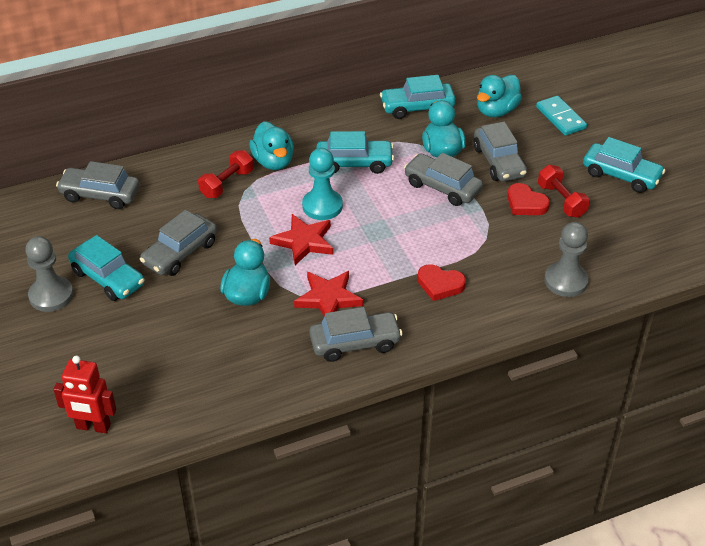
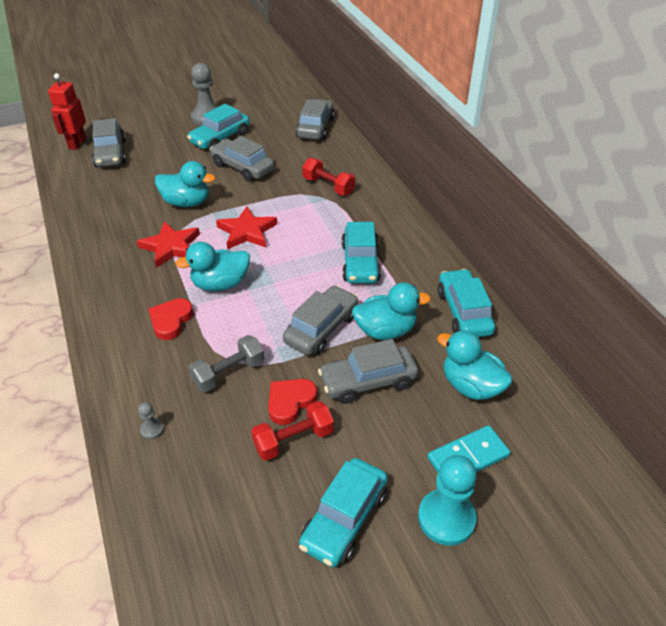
camera: 90 degrees right, 0 degrees up
turquoise duck [249,121,294,170] -> turquoise duck moved to [175,242,250,291]
turquoise pawn [302,148,343,220] -> turquoise pawn moved to [418,455,477,546]
grey car [309,307,403,362] -> grey car moved to [92,118,126,167]
grey pawn [544,222,589,297] -> grey pawn [138,402,164,439], size x0.45
none -> grey dumbbell [188,335,264,392]

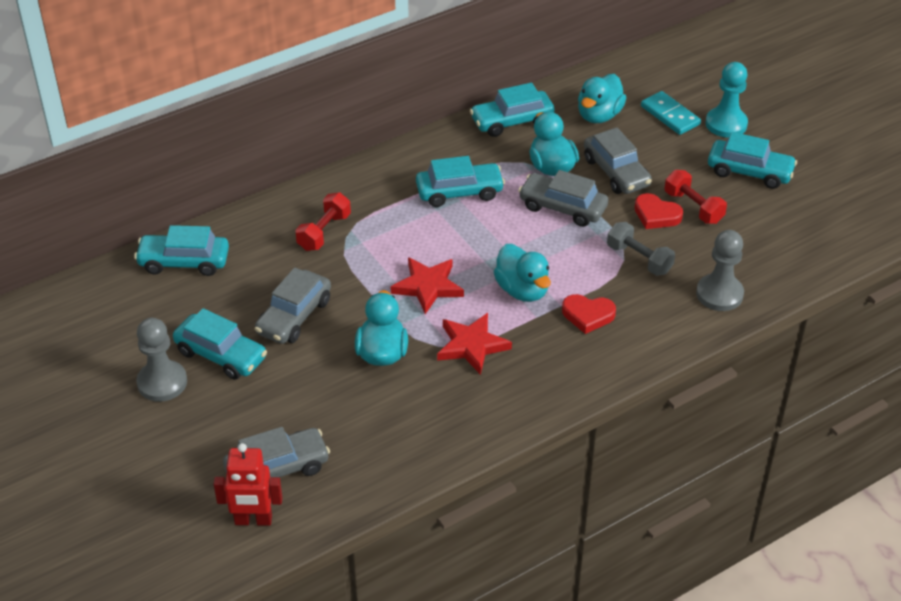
camera: 100 degrees left, 0 degrees up
grey pawn [138,402,164,439] -> grey pawn [696,230,744,311], size x2.22
grey car [296,99,335,140] -> turquoise car [134,225,229,276]

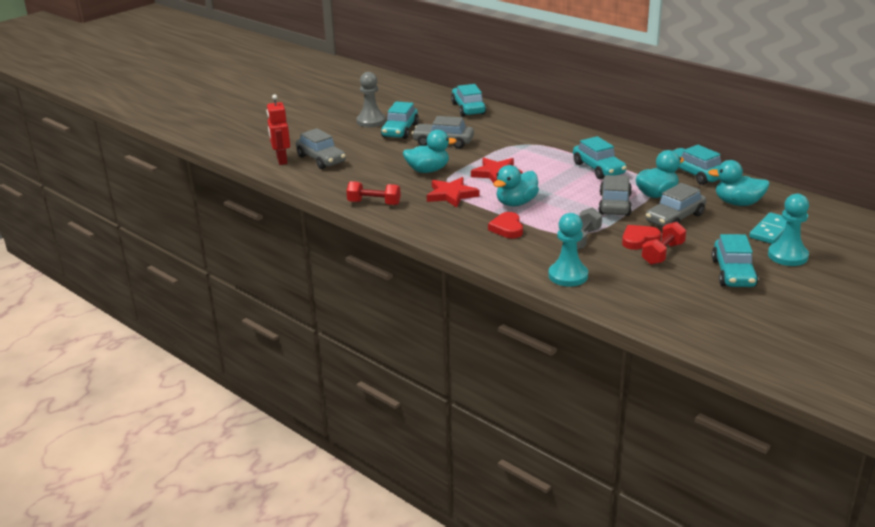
camera: 75 degrees right, 15 degrees down
red dumbbell [296,192,351,251] -> red dumbbell moved to [347,181,401,205]
red heart [634,193,683,229] -> red heart turned 45 degrees clockwise [622,225,661,250]
grey pawn [696,230,744,311] -> turquoise pawn [548,213,588,287]

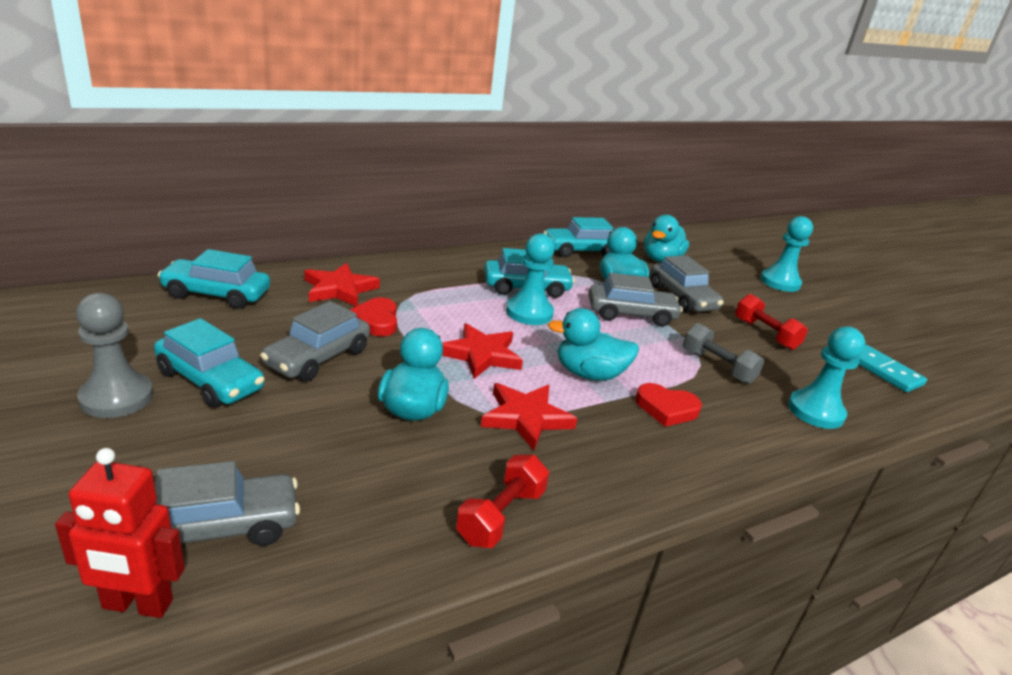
camera: 75 degrees left, 0 degrees up
turquoise duck [493,165,539,206] -> turquoise duck turned 120 degrees clockwise [548,308,639,381]
grey car [598,175,632,216] -> grey car turned 150 degrees clockwise [588,273,683,327]
red heart [622,225,661,250] -> red heart moved to [350,297,397,336]
turquoise car [712,234,758,287] -> none
turquoise domino [749,212,787,244] -> turquoise domino moved to [858,345,927,392]
none -> red star [304,263,380,306]
none -> turquoise pawn [506,233,555,325]

